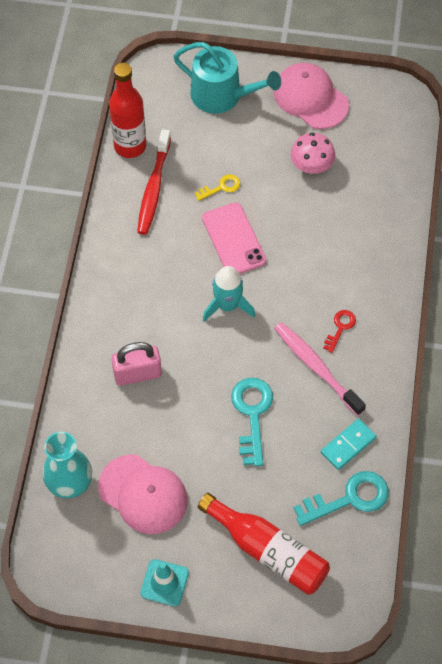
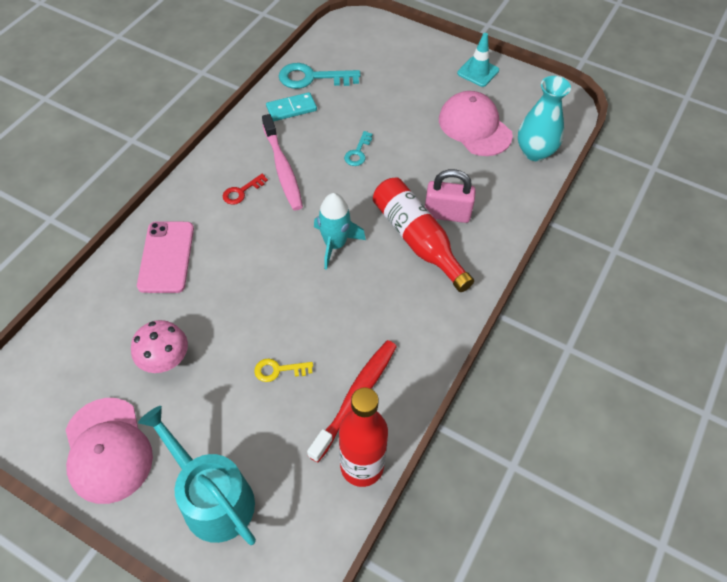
camera: 160 degrees left, 5 degrees down
red bottle [198,493,330,595] -> red bottle moved to [373,178,474,292]
pink phone [202,202,266,274] -> pink phone moved to [137,221,194,293]
turquoise key [231,378,273,466] -> turquoise key [344,131,373,166], size x0.54

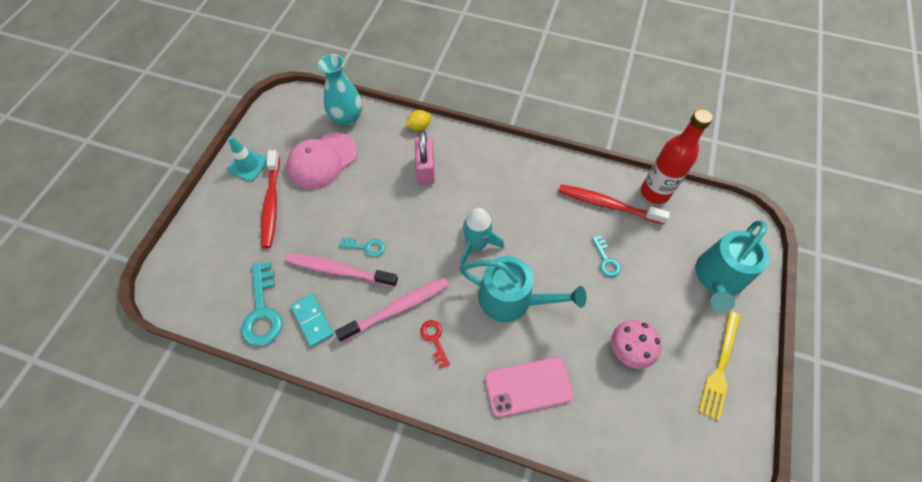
camera: 100 degrees left, 5 degrees up
pink cap [65,398,153,504] -> yellow fork [698,311,740,421]
red key [223,174,268,205] -> red key turned 150 degrees counterclockwise [420,320,450,368]
yellow key [254,358,313,382] -> turquoise key [592,236,621,277]
red bottle [373,178,474,292] -> none
none -> red toothbrush [261,150,280,248]
none -> pink toothbrush [286,253,398,287]
none -> yellow lemon [406,110,431,131]
none -> turquoise watering can [460,256,587,322]

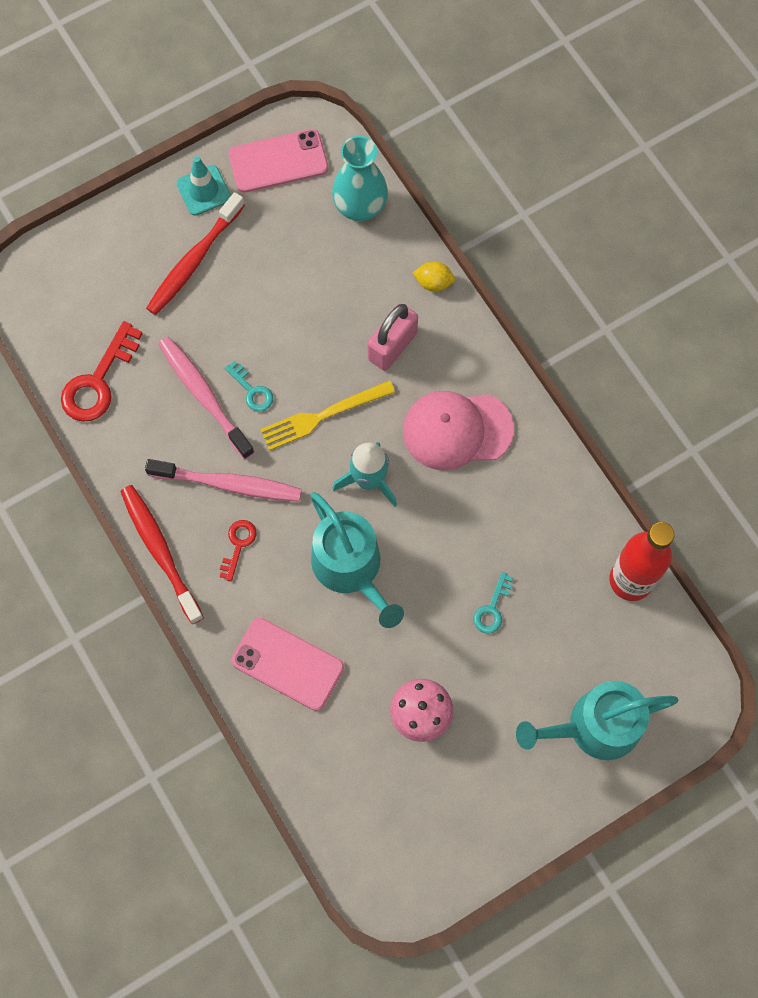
camera: 40 degrees right, 10 degrees up
turquoise key [241,262,282,346] -> red key [61,321,143,422]
pink cap [287,132,357,189] -> pink cap moved to [403,391,514,470]
turquoise domino [290,294,334,347] -> none
red toothbrush [558,184,670,225] -> red toothbrush moved to [120,485,204,624]
yellow fork [698,311,740,421] -> yellow fork moved to [260,380,395,451]
none -> pink phone [229,129,328,193]

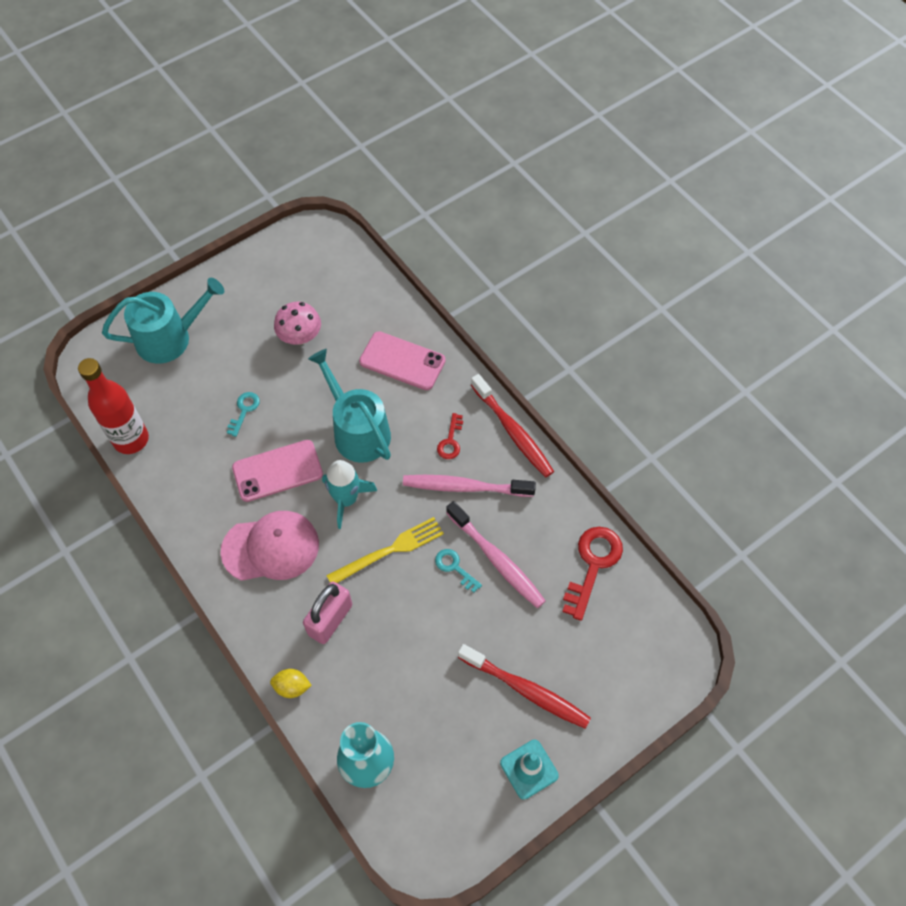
camera: 175 degrees right, 10 degrees down
red toothbrush [146,192,245,315] -> red toothbrush turned 90 degrees clockwise [458,644,591,729]
pink phone [229,129,328,193] -> pink phone moved to [232,440,323,502]

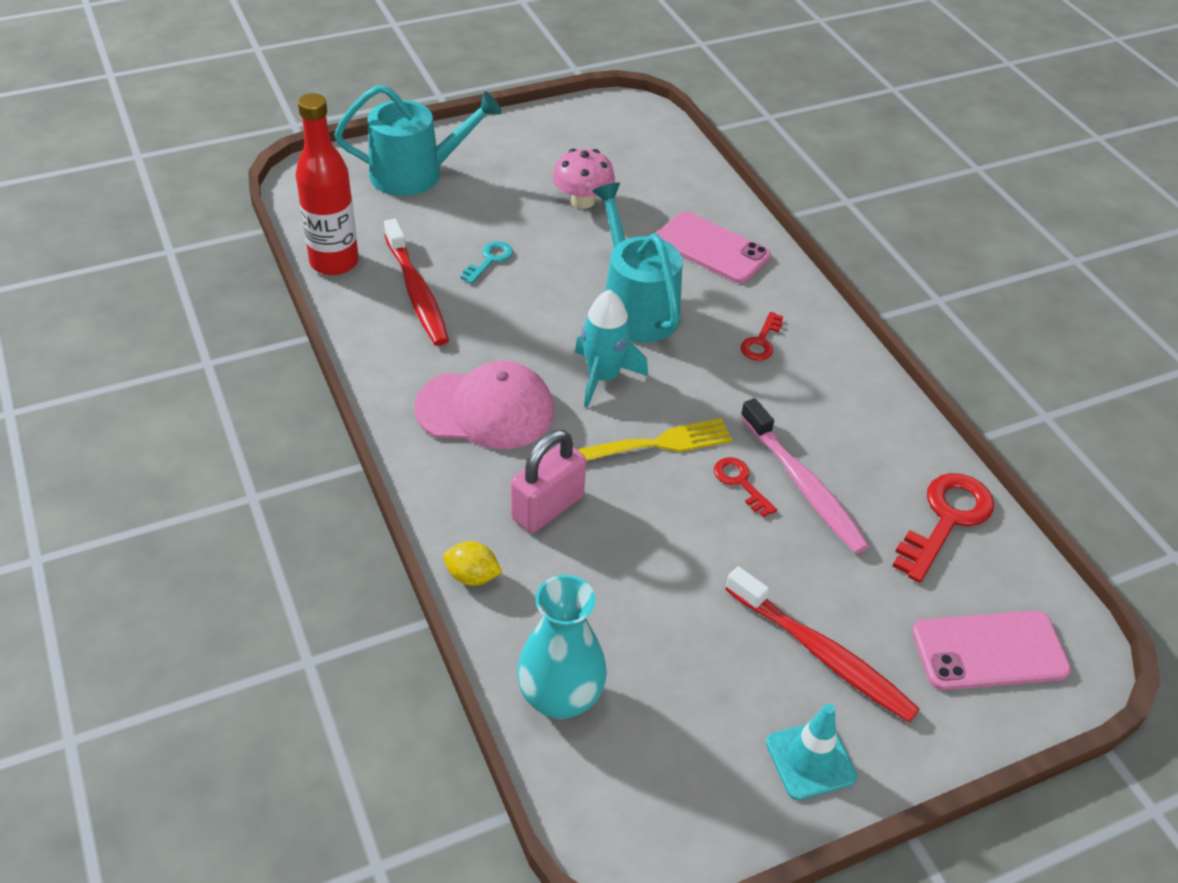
camera: 10 degrees right, 15 degrees down
pink phone [232,440,323,502] -> pink phone moved to [912,610,1071,690]
pink toothbrush [403,475,536,497] -> none
turquoise key [435,549,482,593] -> red key [714,457,777,517]
red toothbrush [471,374,554,477] -> red toothbrush moved to [384,219,449,346]

